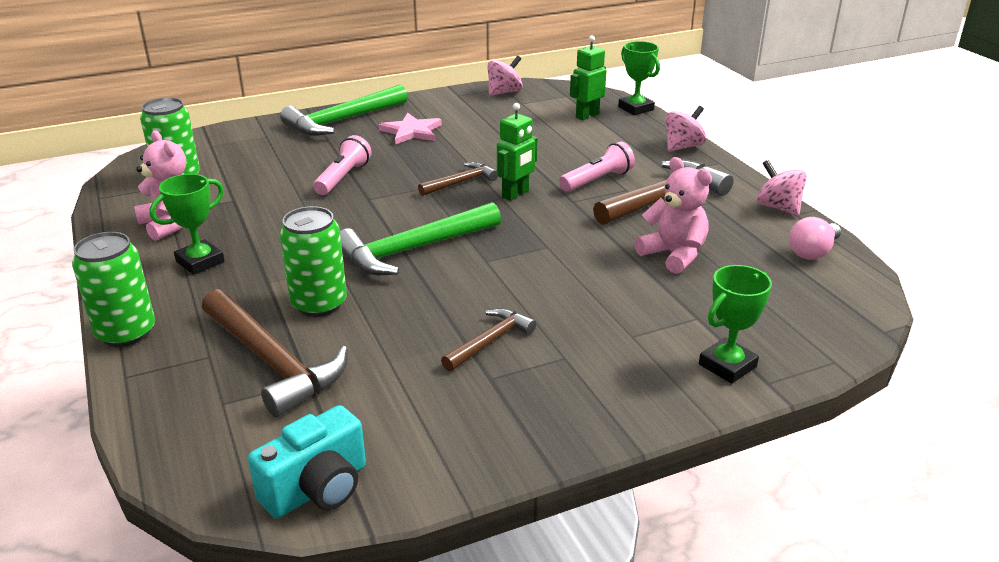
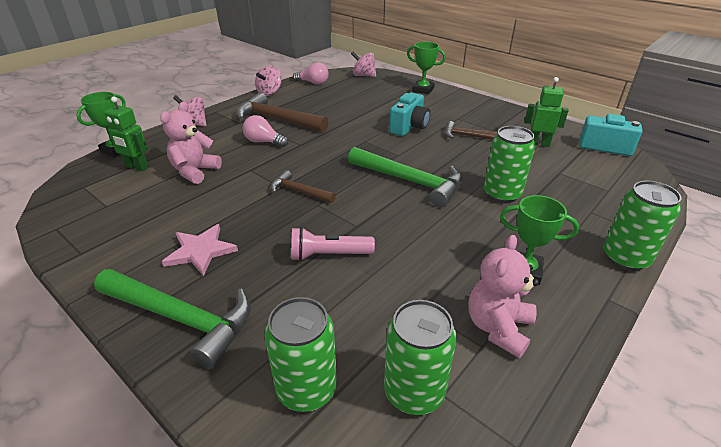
camera: 115 degrees left, 5 degrees up
brown hammer [202,289,348,417] -> none
pink spinning top [487,56,523,96] -> pink spinning top moved to [351,52,376,77]
green robot [497,103,537,201] -> green robot moved to [525,77,569,147]
pink flashlight [559,142,635,192] -> pink light bulb [243,115,288,147]
pink teddy bear [634,157,712,274] -> pink teddy bear moved to [160,102,222,184]
none -> green can [265,297,337,412]
none -> turquoise camera [389,92,430,136]

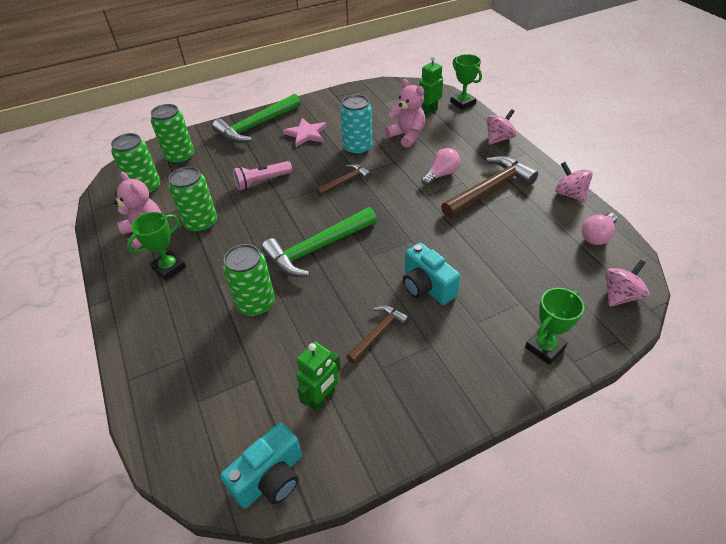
camera: 115 degrees right, 10 degrees up
pink flashlight [291,227,375,261] -> pink flashlight turned 135 degrees counterclockwise [233,161,292,190]
green can [604,181,682,271] -> green can moved to [168,167,217,233]
none -> turquoise can [340,94,372,155]

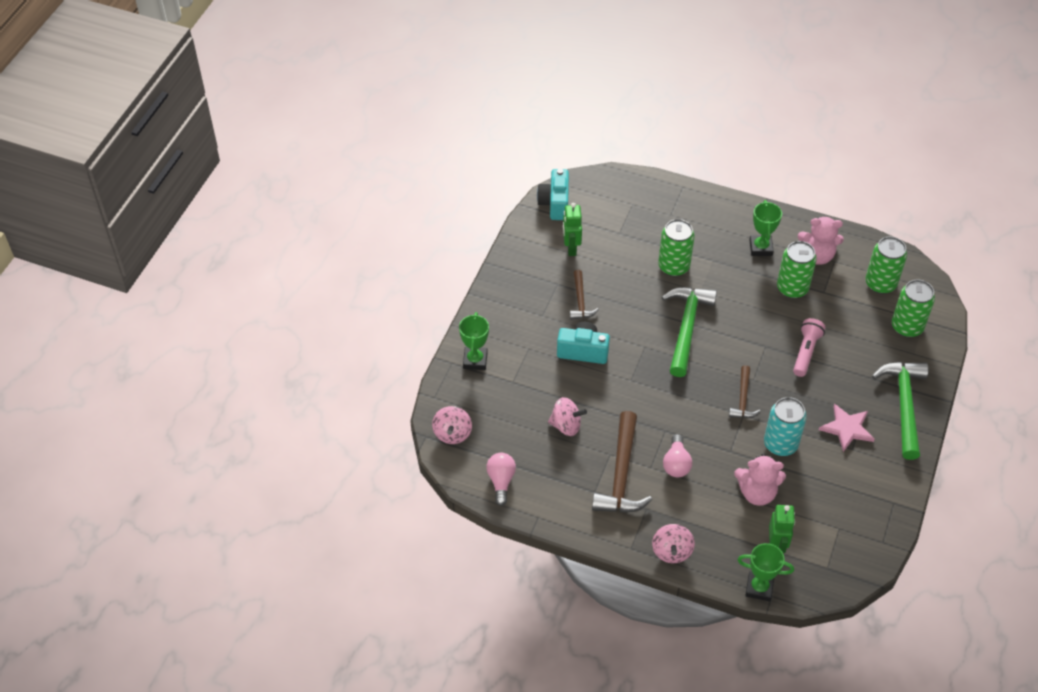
camera: 135 degrees right, 5 degrees up
pink spinning top [555,162,593,202] -> pink spinning top moved to [548,397,587,436]

